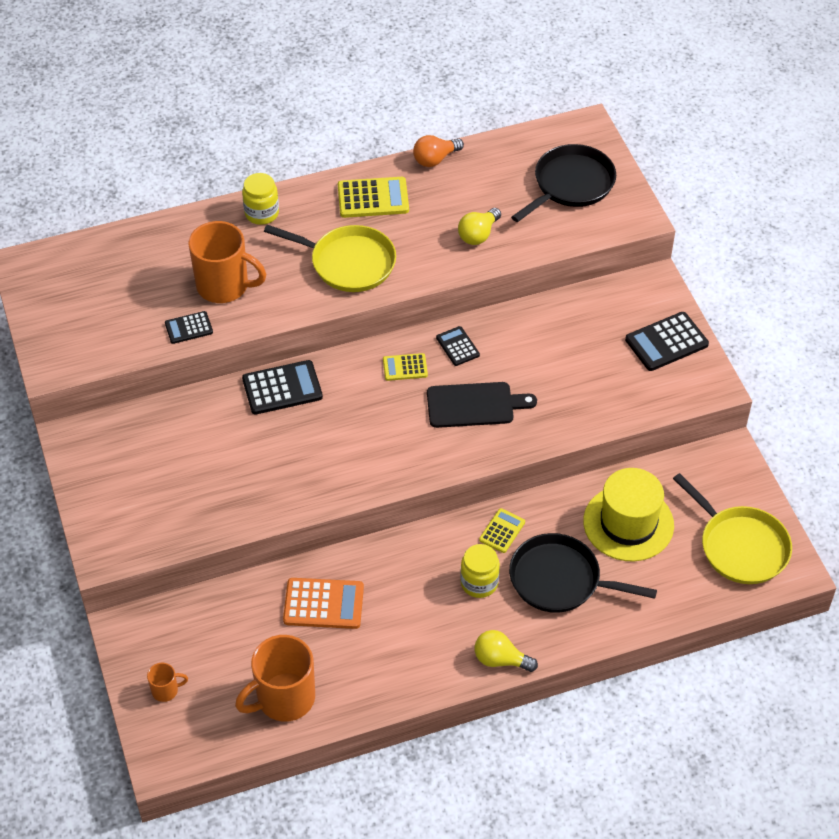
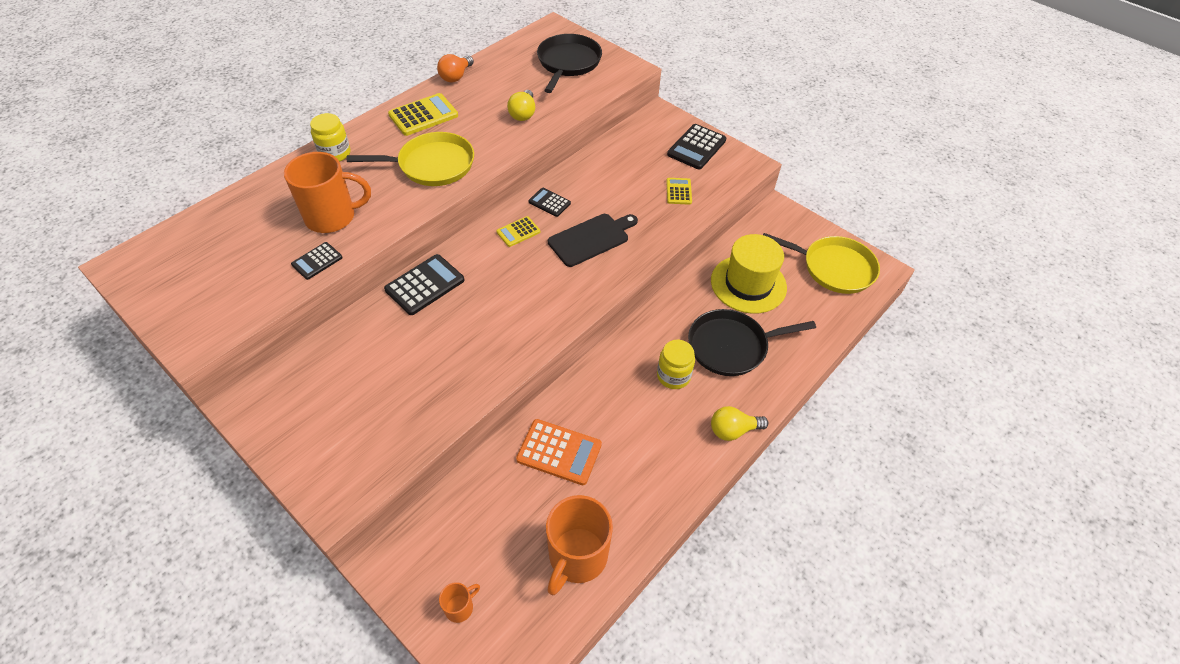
camera: 30 degrees left, 0 degrees up
orange calculator [283,578,364,629] -> orange calculator turned 45 degrees clockwise [516,419,602,485]
yellow calculator [479,508,525,553] -> yellow calculator moved to [666,178,692,205]

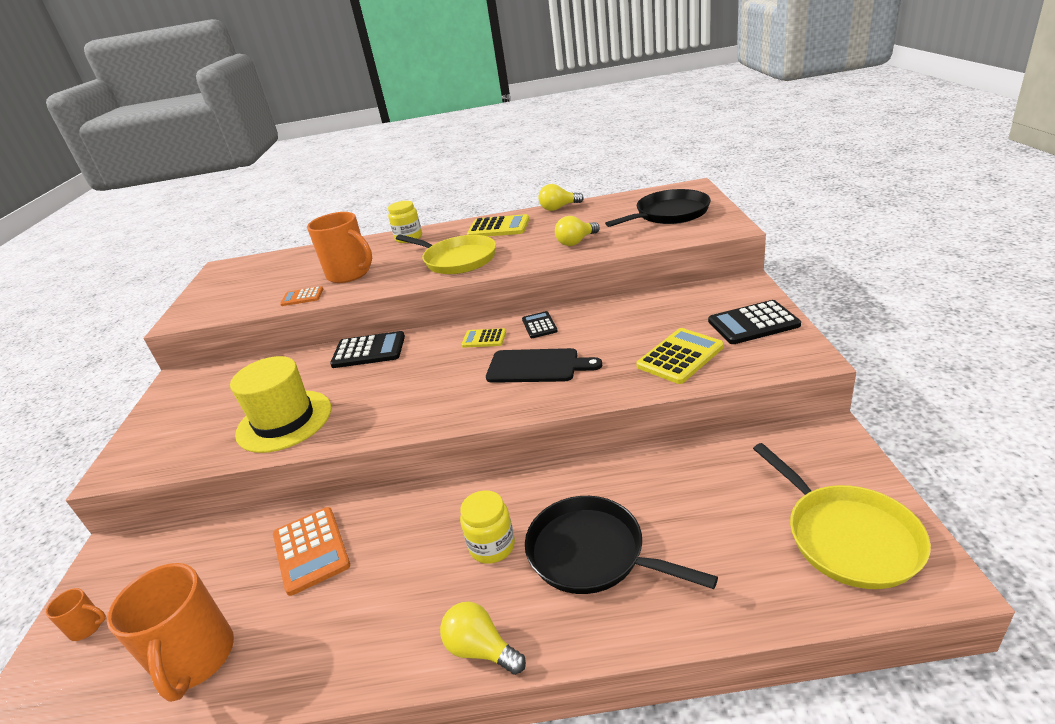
camera: 50 degrees right, 20 degrees down
black calculator [291,242,343,280] -> orange calculator [280,286,323,306]
orange light bulb [437,54,474,82] -> yellow light bulb [538,184,584,211]
orange mug [546,495,613,596] -> orange mug turned 90 degrees counterclockwise [107,563,234,702]
yellow calculator [666,178,692,205] -> yellow calculator [636,328,724,384], size x1.68
yellow hat [711,234,787,314] -> yellow hat moved to [230,356,331,453]

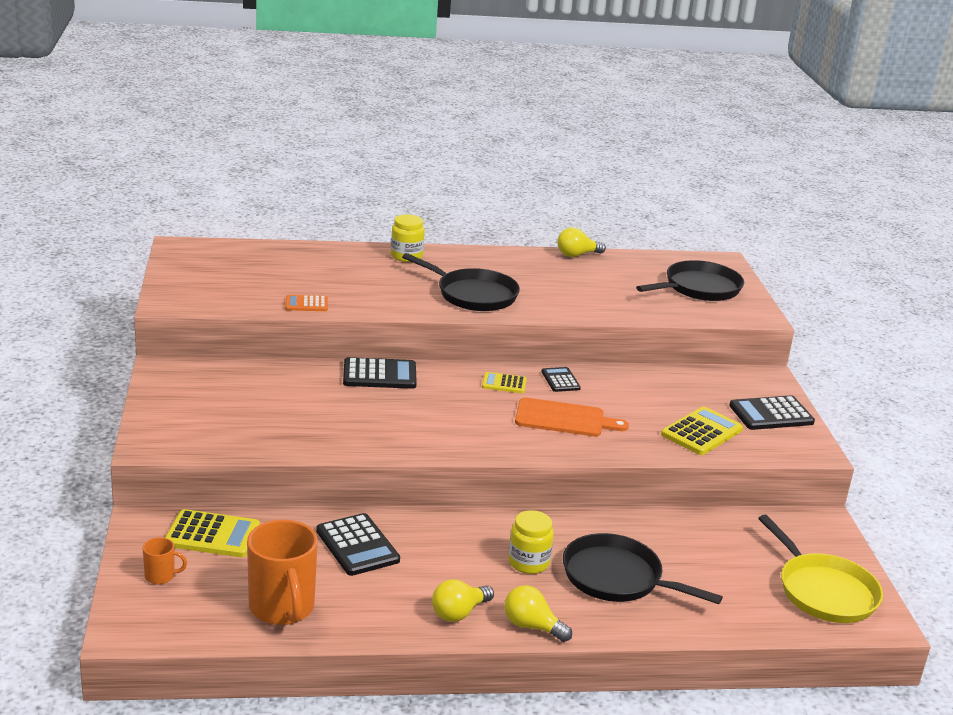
camera: 10 degrees left, 5 degrees down
yellow hat [230,356,331,453] -> none
orange calculator [273,507,350,596] -> black calculator [316,513,400,576]
orange mug [307,212,372,283] -> none
yellow pan [396,235,496,274] -> black pan [402,253,520,311]
yellow calculator [467,214,529,236] -> yellow calculator moved to [165,509,260,557]
black cutting board [486,348,602,383] -> orange cutting board [515,398,629,437]
yellow light bulb [555,216,600,246] -> yellow light bulb moved to [432,579,494,622]

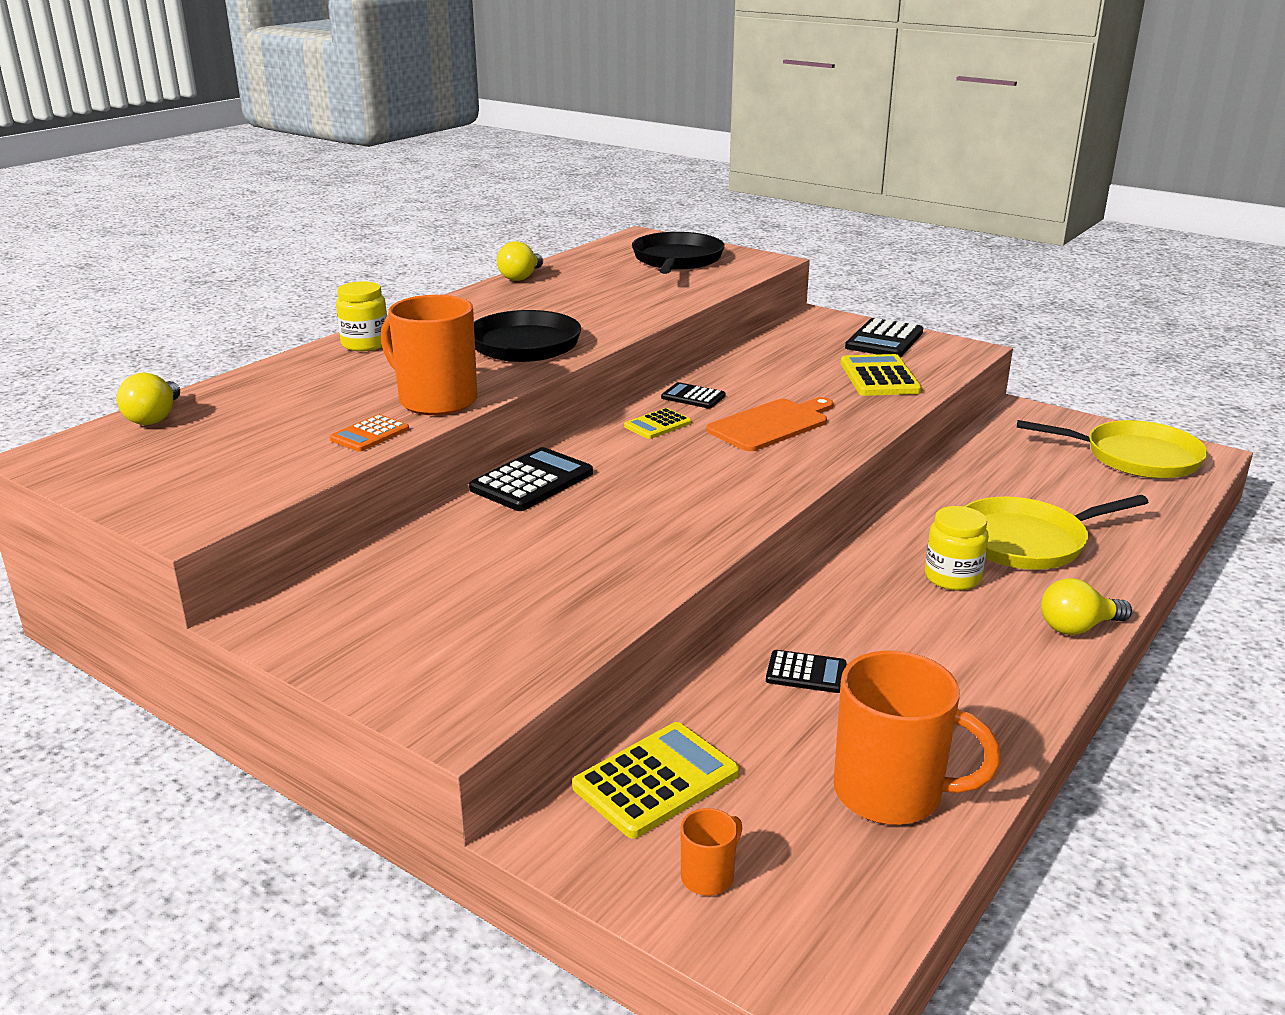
camera: 45 degrees left, 0 degrees up
black calculator [316,513,400,576] -> black calculator [766,650,846,693], size x0.59
yellow light bulb [432,579,494,622] -> yellow light bulb moved to [117,373,180,425]
black pan [563,533,723,604] -> yellow pan [964,495,1149,570]
none -> orange mug [381,295,478,415]

